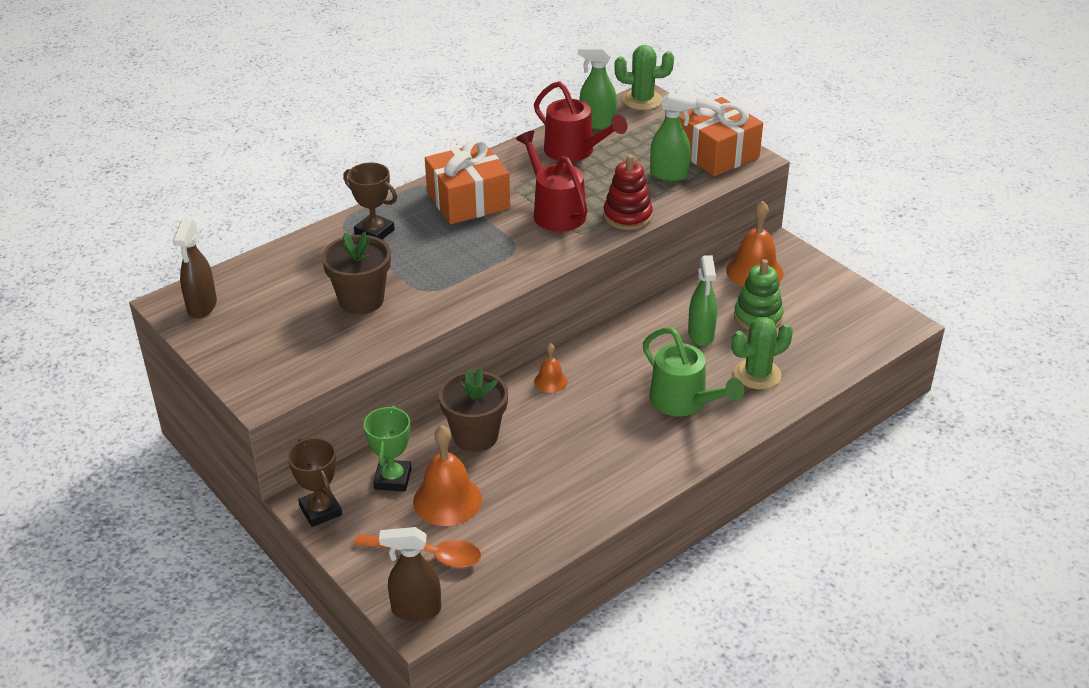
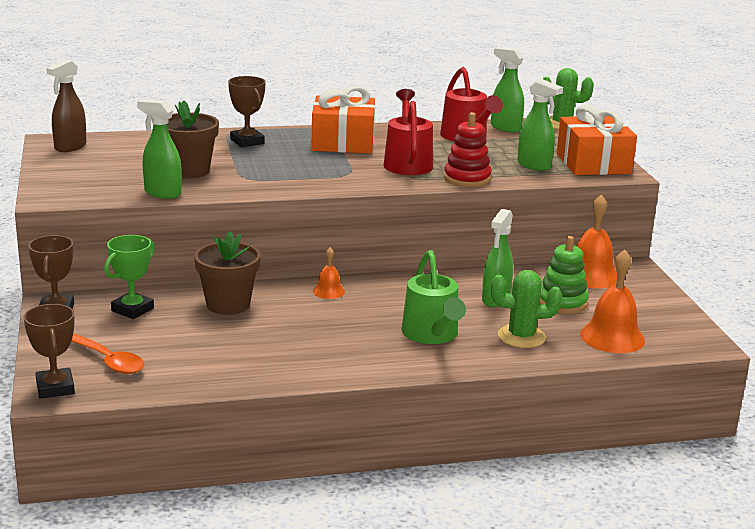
camera: 25 degrees right, 15 degrees down
brown spray bottle [379,527,441,621] -> brown trophy [24,304,75,399]
orange bell [413,425,482,526] -> orange bell moved to [580,250,645,353]
none -> green spray bottle [137,99,182,199]

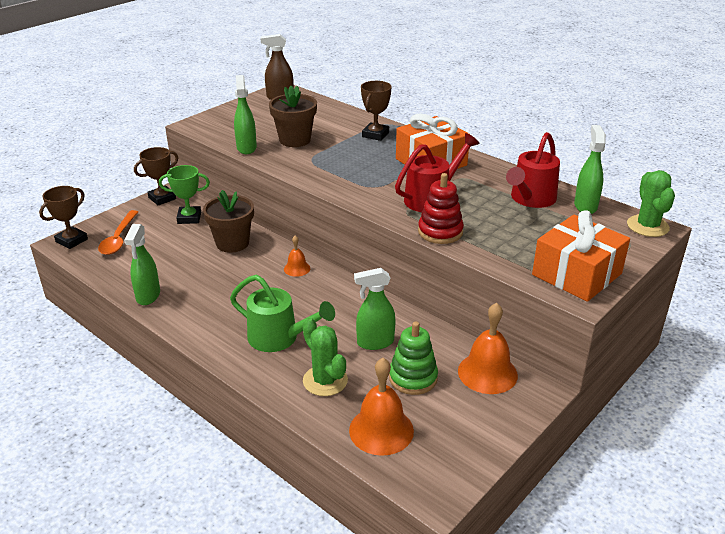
camera: 55 degrees right, 10 degrees up
green watering can [401,250,466,344] -> green watering can turned 105 degrees counterclockwise [230,275,335,352]
green spray bottle [517,79,563,171] -> green spray bottle moved to [124,224,160,305]

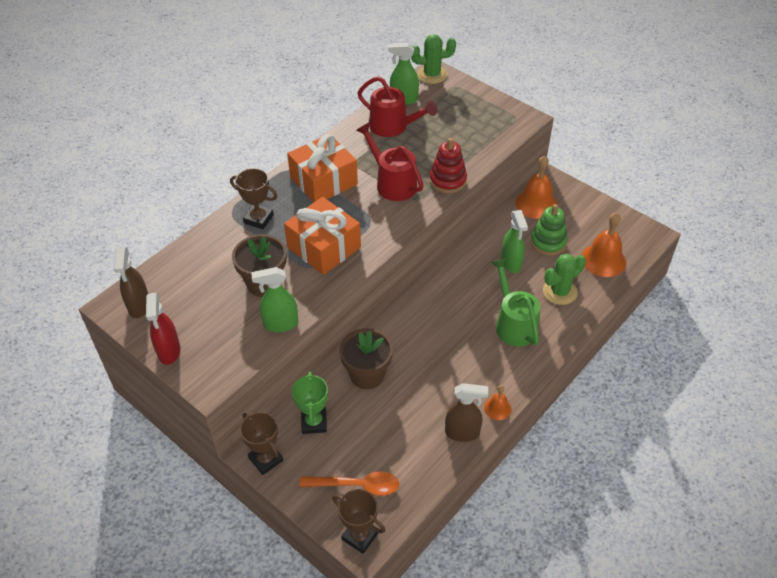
camera: 90 degrees left, 15 degrees up
green spray bottle [124,224,160,305] -> brown spray bottle [445,383,488,442]
green watering can [230,275,335,352] -> green watering can turned 45 degrees counterclockwise [491,258,540,346]
orange bell [284,236,310,277] -> orange bell moved to [484,385,512,420]
orange gift [532,210,630,302] -> orange gift moved to [284,197,361,275]
none -> red spray bottle [146,293,180,365]

